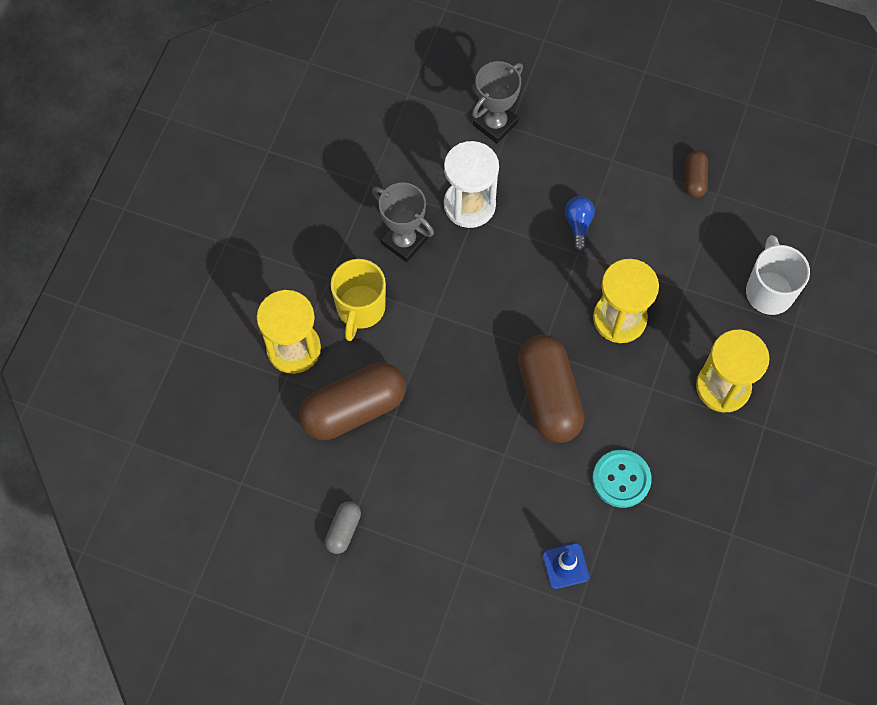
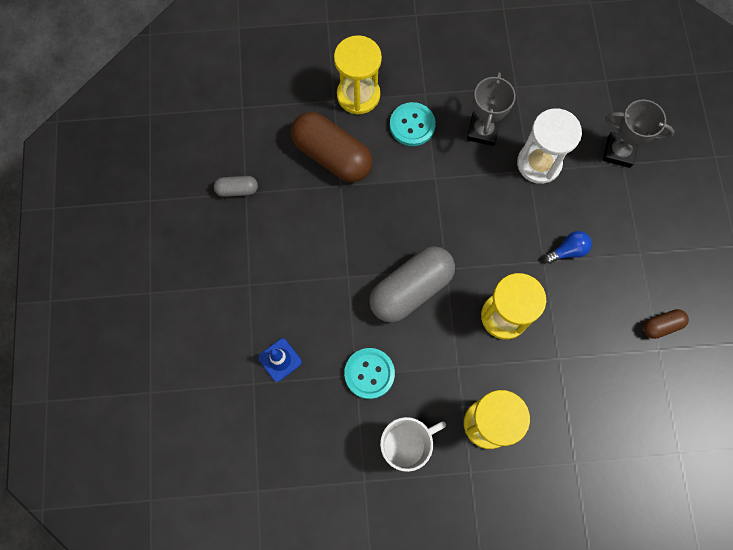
camera: 65 degrees right, 5 degrees up
yellow mug [331,259,386,341] -> turquoise button [390,102,436,146]
brown capsule [518,335,585,443] -> grey capsule [369,246,455,323]
white mug [746,235,810,315] -> white mug moved to [380,417,446,472]

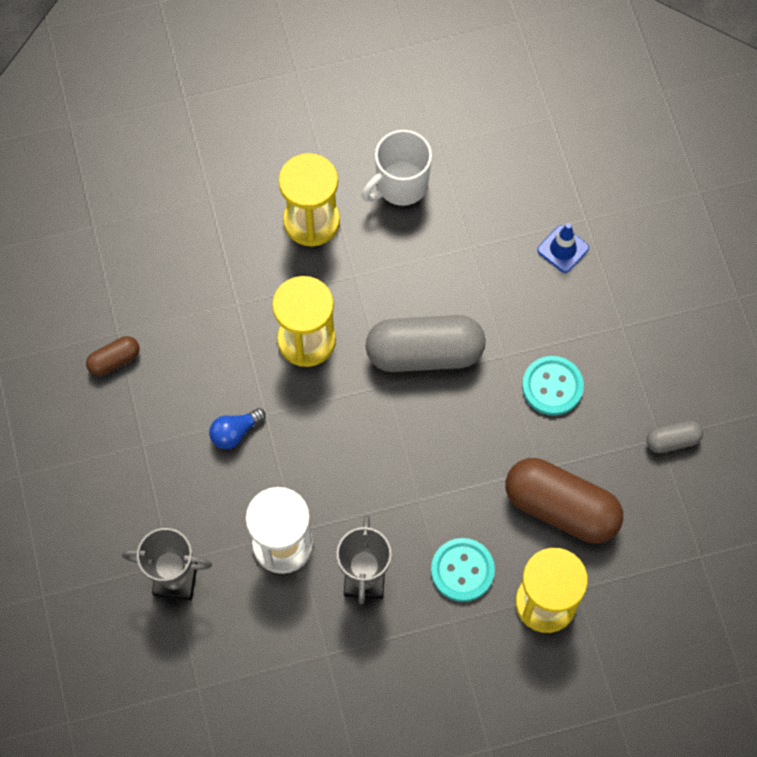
camera: 170 degrees right, 5 degrees down
turquoise button [344,348,395,399] -> turquoise button moved to [522,356,584,416]
grey capsule [369,246,455,323] -> grey capsule turned 45 degrees clockwise [366,315,486,372]

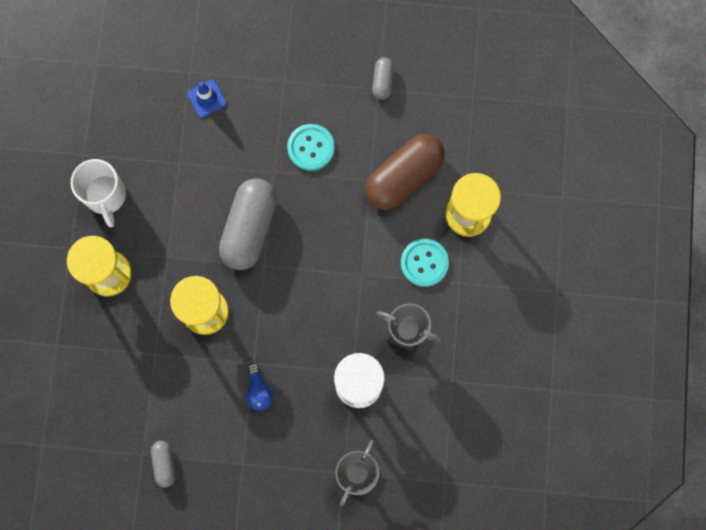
camera: 70 degrees left, 10 degrees up
brown capsule [86,336,139,376] -> grey capsule [151,441,175,488]

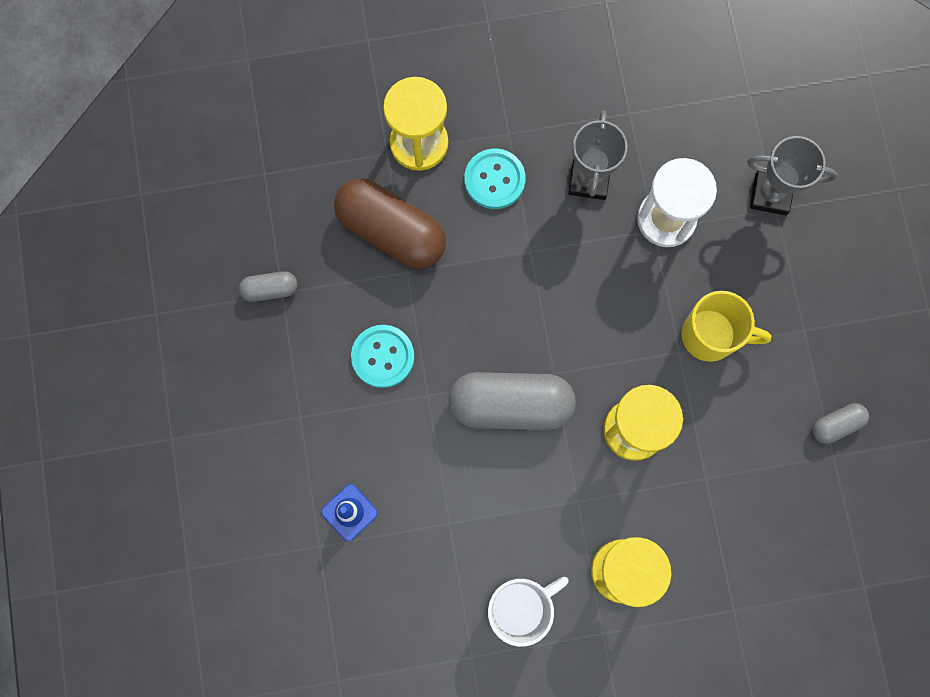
camera: 105 degrees left, 0 degrees up
blue light bulb [246,363,273,410] -> yellow mug [681,291,771,362]

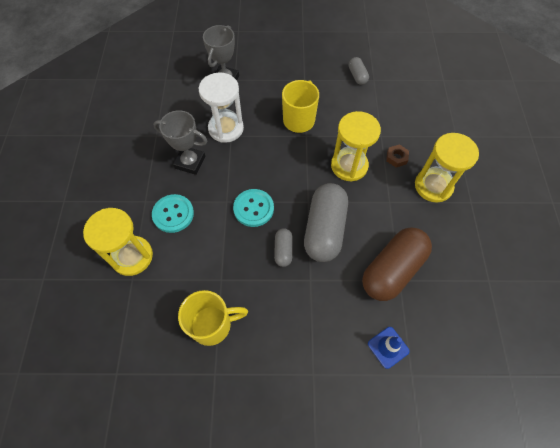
camera: 80 degrees left, 15 degrees down
grey capsule [239,271,297,302] -> grey capsule moved to [274,228,293,267]
brown capsule [334,179,446,269] -> brown capsule moved to [362,227,432,301]
turquoise button [351,325,414,388] -> turquoise button moved to [233,189,274,227]
white mug [488,577,569,647] -> none
none -> yellow mug [178,290,248,346]
none -> brown nut [386,144,409,167]

